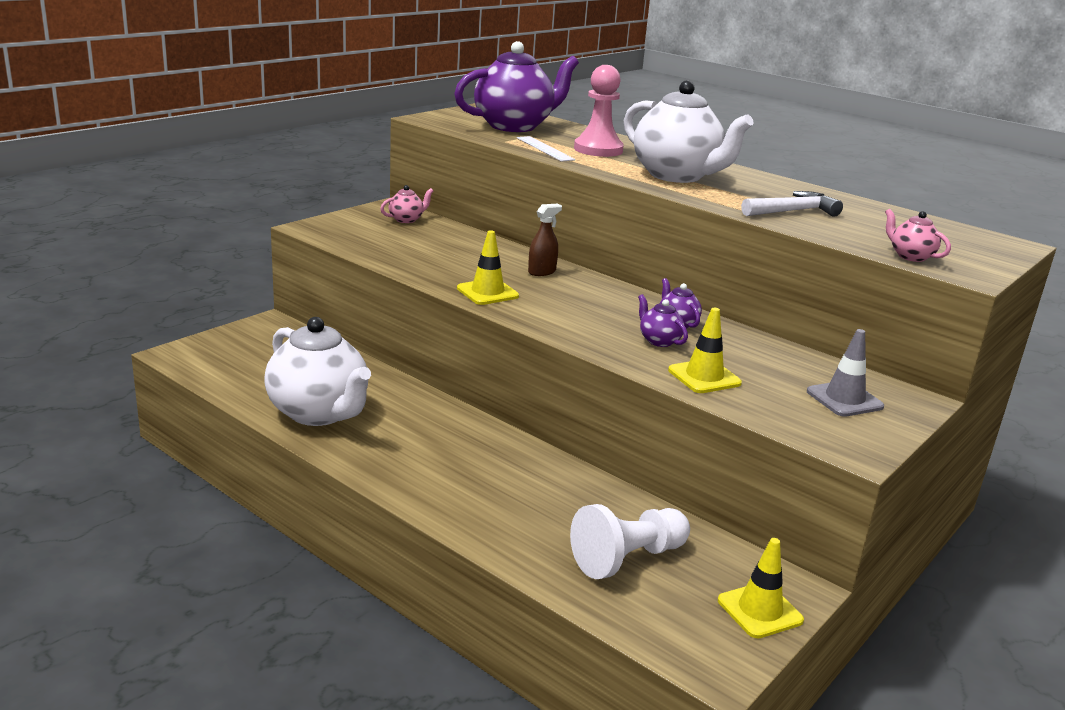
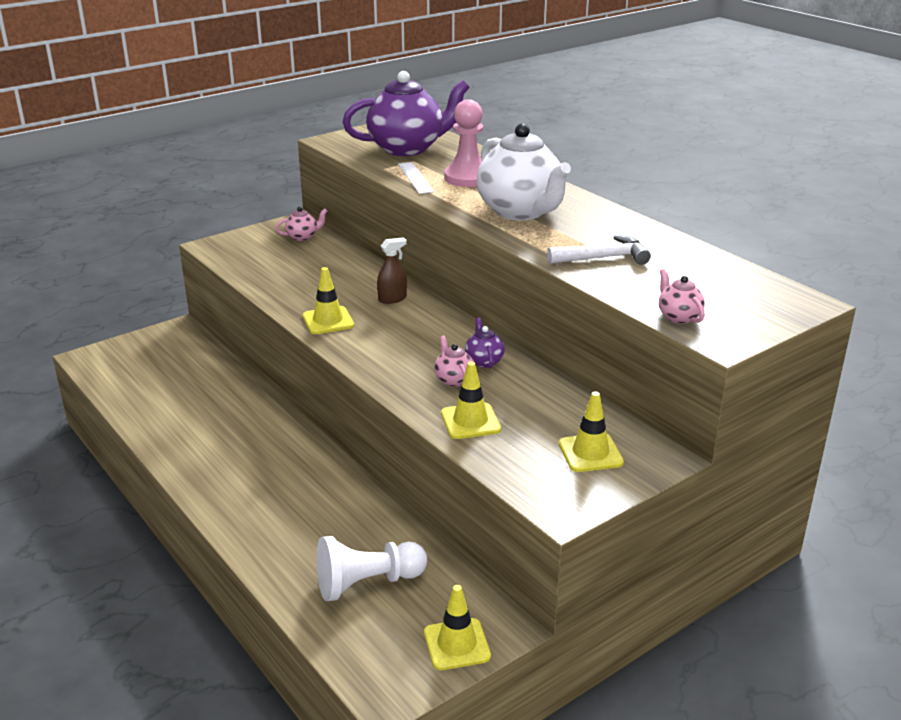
camera: 15 degrees right, 5 degrees up
white teapot [264,317,371,426] -> none
purple teapot [638,294,688,347] -> pink teapot [434,335,474,387]
grey traffic cone [807,329,884,417] -> yellow traffic cone [559,391,624,472]

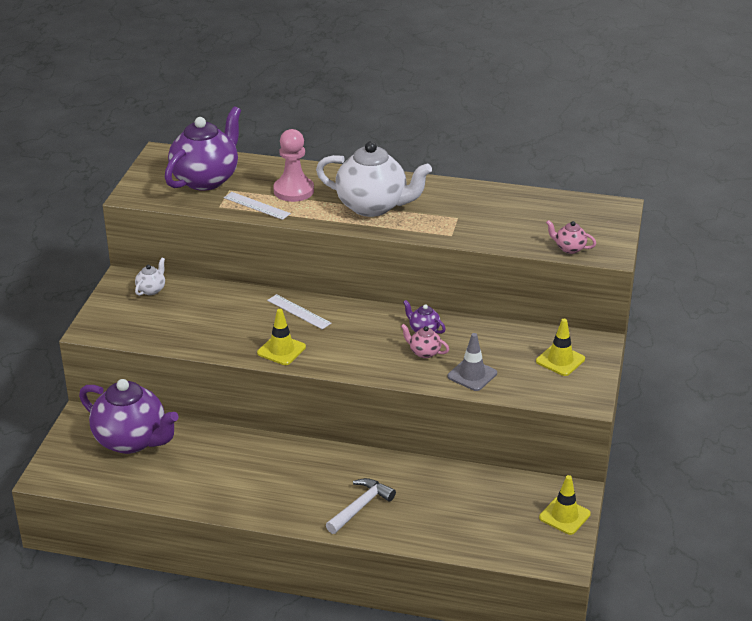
camera: 40 degrees left, 5 degrees up
pink teapot [275,207,327,241] -> white teapot [135,258,165,296]
white pawn [316,536,427,601] -> none
brown spray bottle [377,237,407,304] -> white ruler [267,294,331,330]
yellow traffic cone [441,361,501,439] -> grey traffic cone [447,333,497,391]
white hammer [547,235,651,265] -> white hammer moved to [326,478,396,534]
none -> purple teapot [79,379,179,454]

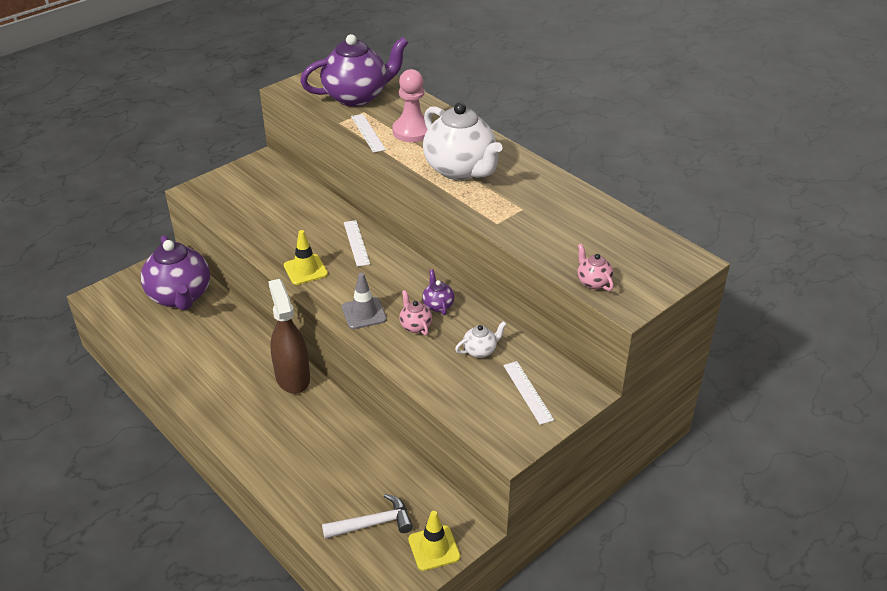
camera: 35 degrees right, 5 degrees up
white teapot [135,258,165,296] -> white teapot moved to [455,321,506,358]
white hammer [326,478,396,534] -> white hammer moved to [322,494,413,539]
grey traffic cone [447,333,497,391] -> grey traffic cone moved to [342,273,387,329]
yellow traffic cone [536,319,585,376] -> white ruler [503,361,554,425]
none -> brown spray bottle [268,279,310,394]

